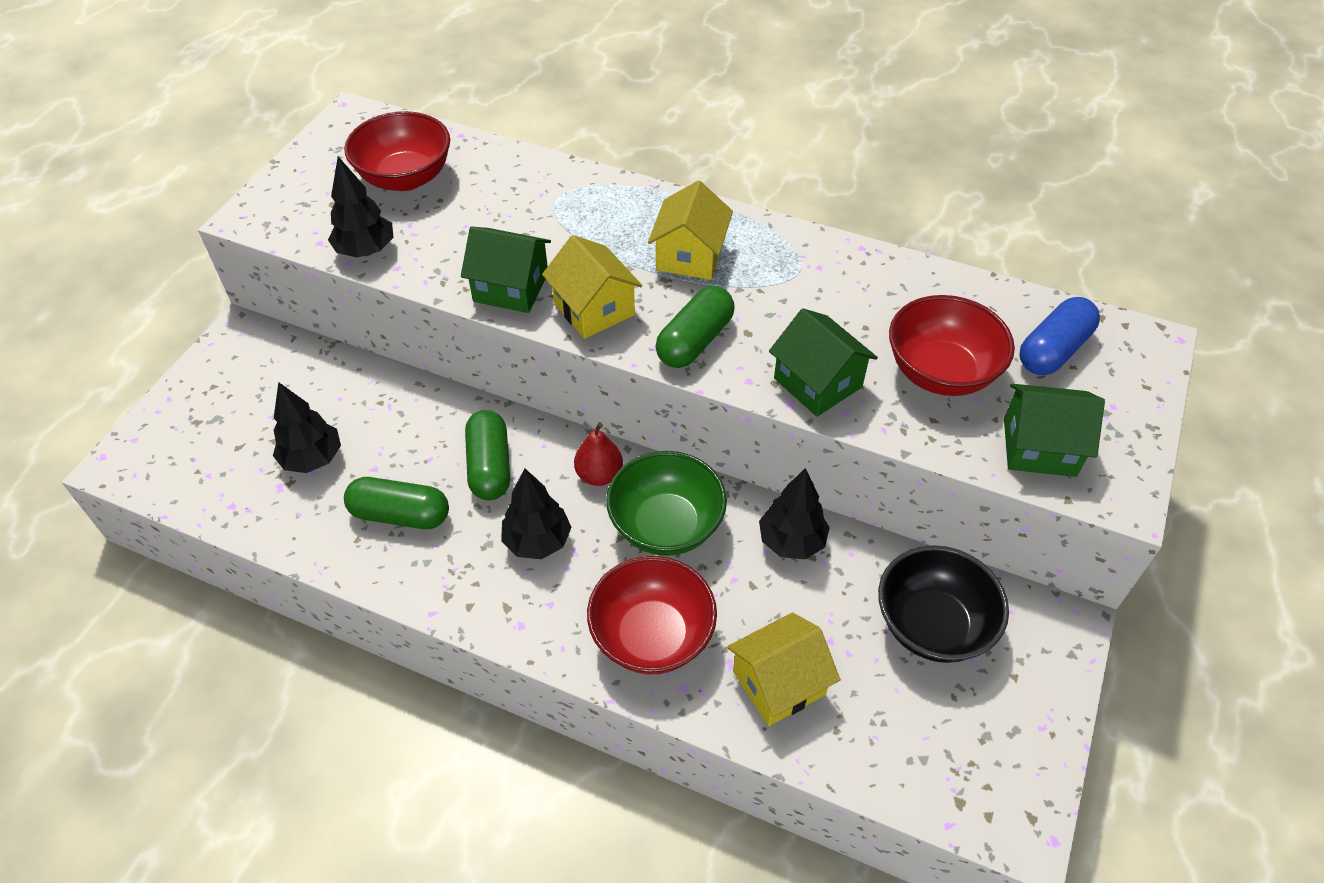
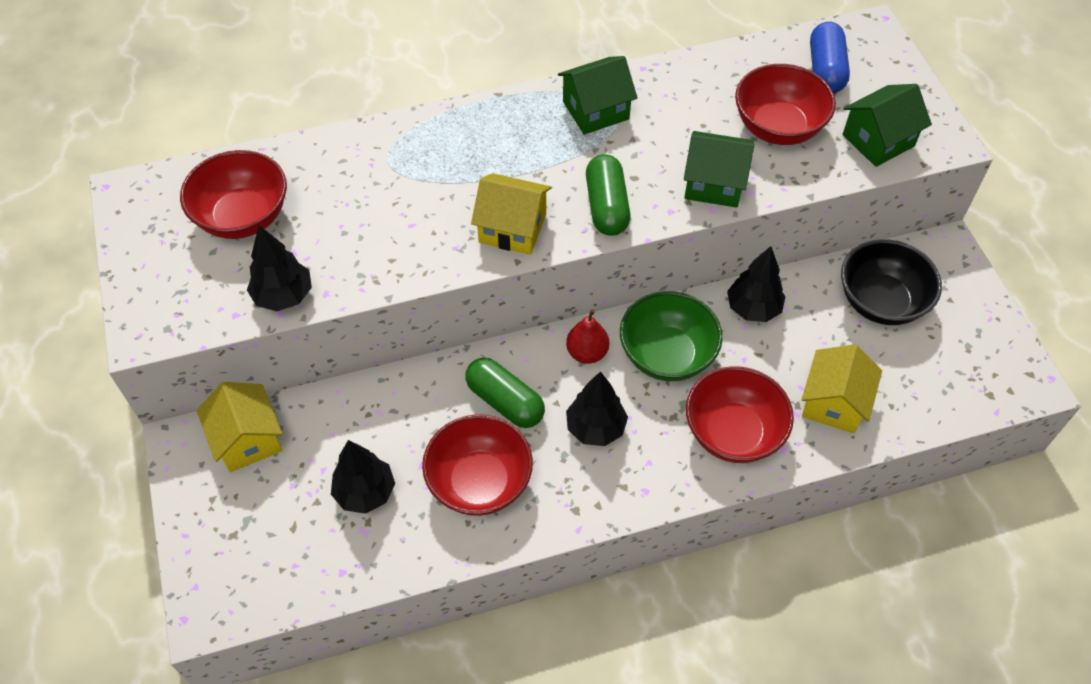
camera: 40 degrees left, 5 degrees up
green capsule [344,477,449,529] -> red bowl [422,414,533,516]
green house [461,226,551,313] -> green house moved to [558,56,637,135]
yellow house [648,181,733,280] -> yellow house moved to [197,382,283,472]

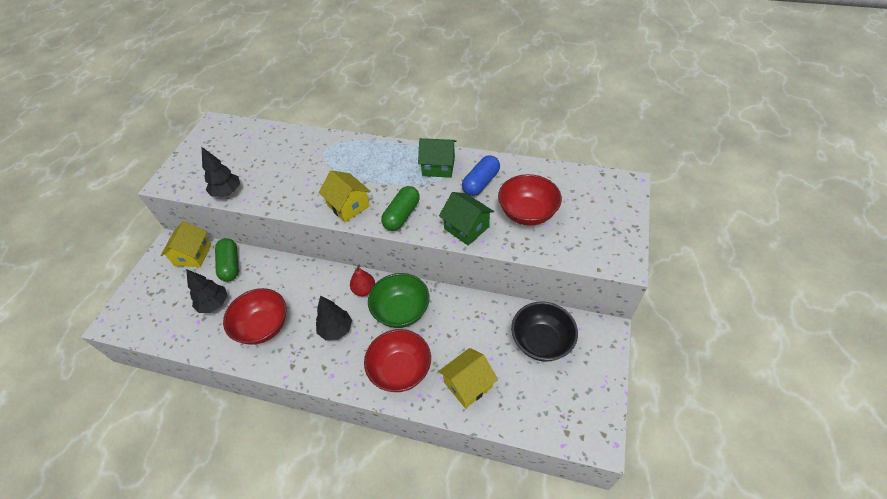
camera: 35 degrees right, 5 degrees down
red bowl [180,150,287,239] -> none
green capsule [465,357,545,428] -> green capsule moved to [215,238,239,282]
black tree [727,246,786,322] -> none
blue capsule [810,22,850,93] -> blue capsule moved to [462,155,500,196]
green house [843,84,932,167] -> none

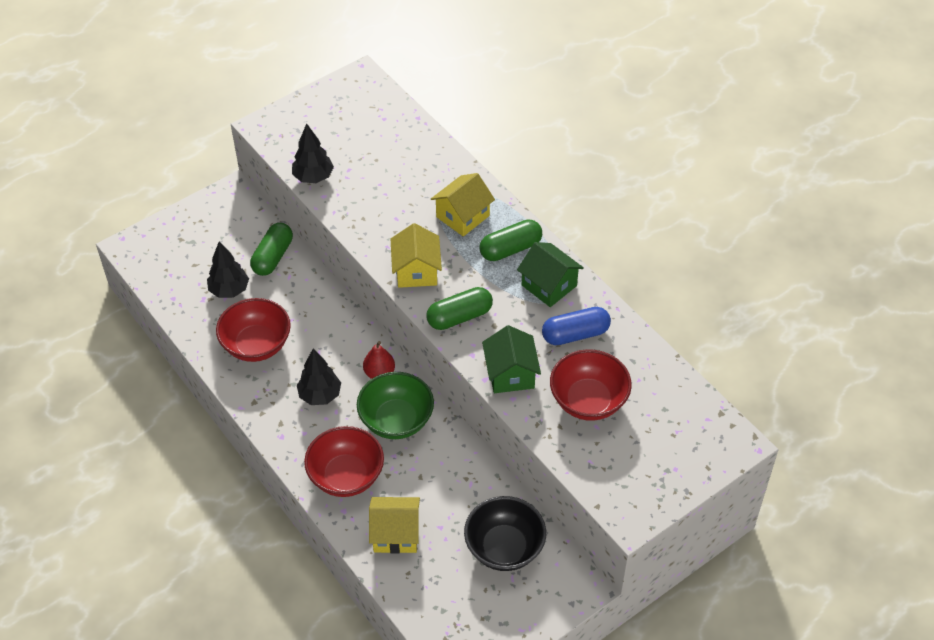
camera: 35 degrees right, 0 degrees up
yellow house [161,221,211,267] -> yellow house moved to [431,173,495,237]
none -> green capsule [480,220,542,261]

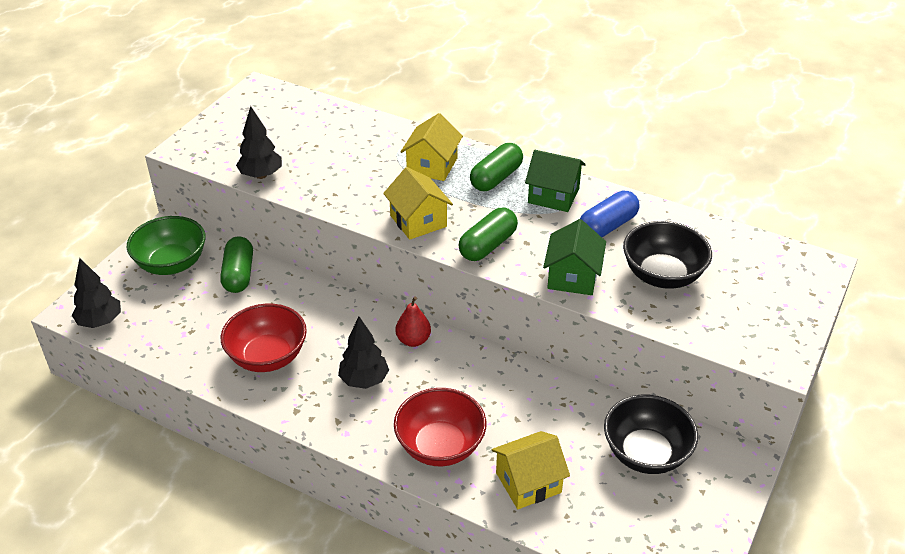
camera: 25 degrees left, 10 degrees down
black tree [207,242,249,298] -> black tree moved to [72,258,121,328]
green bowl [357,372,434,439] -> green bowl moved to [126,216,205,275]
green house [482,325,541,393] -> green house turned 45 degrees clockwise [543,219,606,295]
red bowl [550,349,632,421] -> black bowl [623,221,712,289]

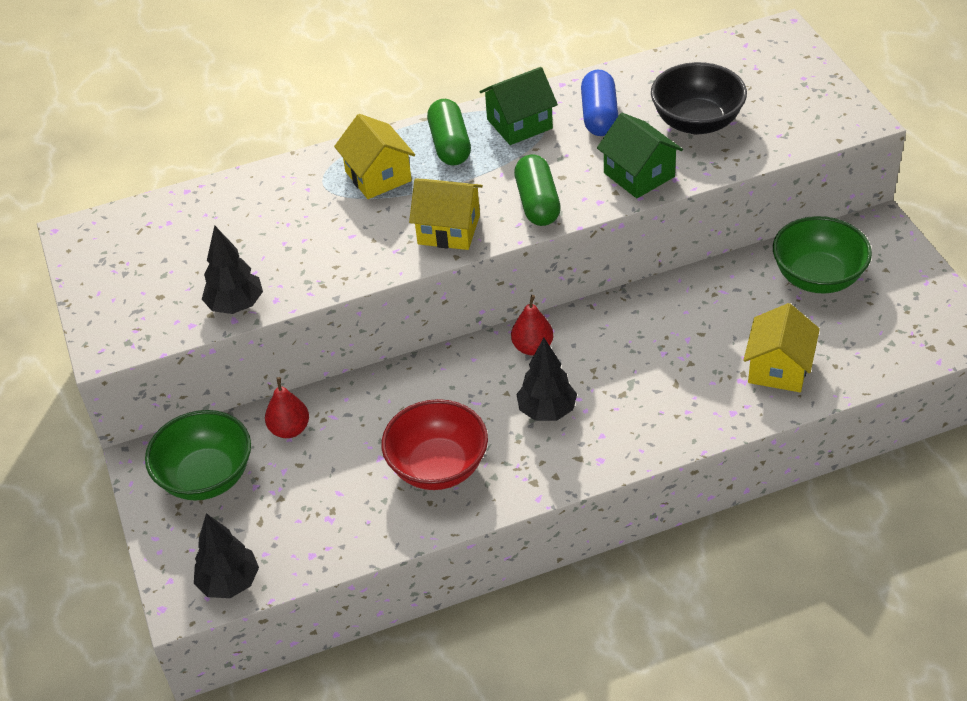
camera: 45 degrees left, 5 degrees up
green capsule [220,236,253,293] -> red pear [265,377,309,438]
red bowl [394,388,486,466] -> none
black bowl [604,395,698,474] -> green bowl [773,216,872,294]

